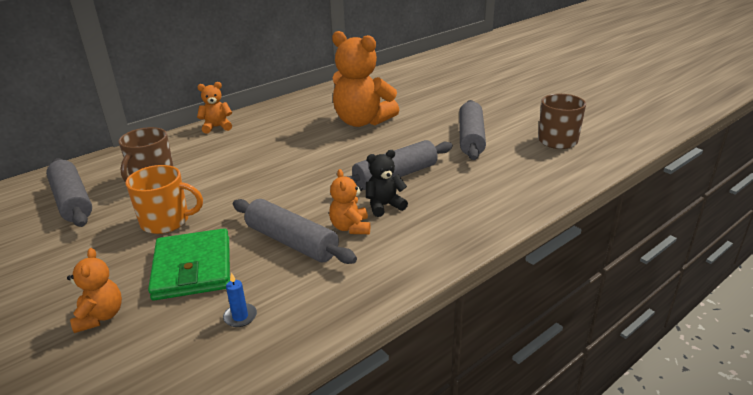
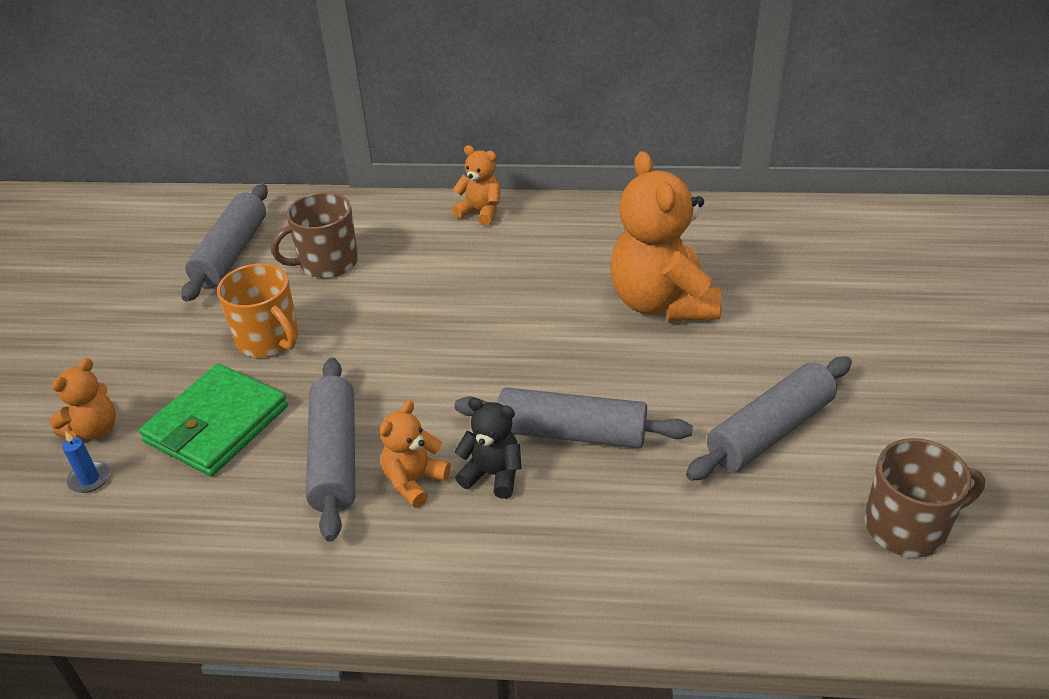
camera: 45 degrees right, 10 degrees up
blue candle [223,273,257,327] -> blue candle moved to [62,432,110,493]

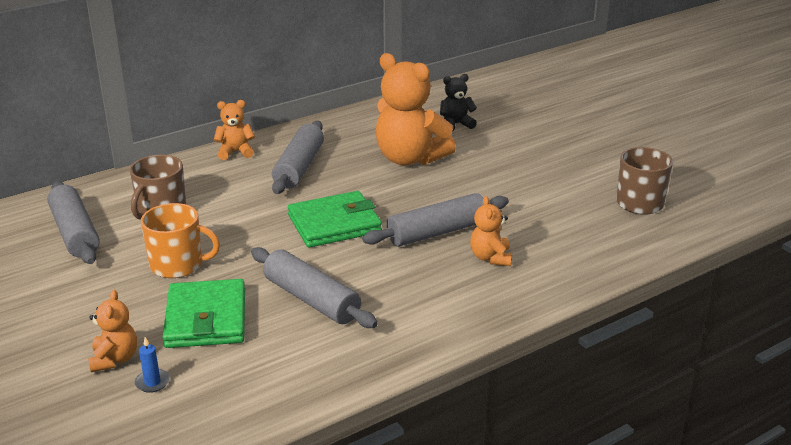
camera: 40 degrees left, 10 degrees down
orange teddy bear [380,400,451,508] -> orange teddy bear moved to [470,196,512,266]
black teddy bear [454,398,521,499] -> black teddy bear moved to [440,74,477,131]
grey rolling pin [686,357,852,481] -> grey rolling pin moved to [272,121,324,194]
none -> green wallet [288,191,382,248]

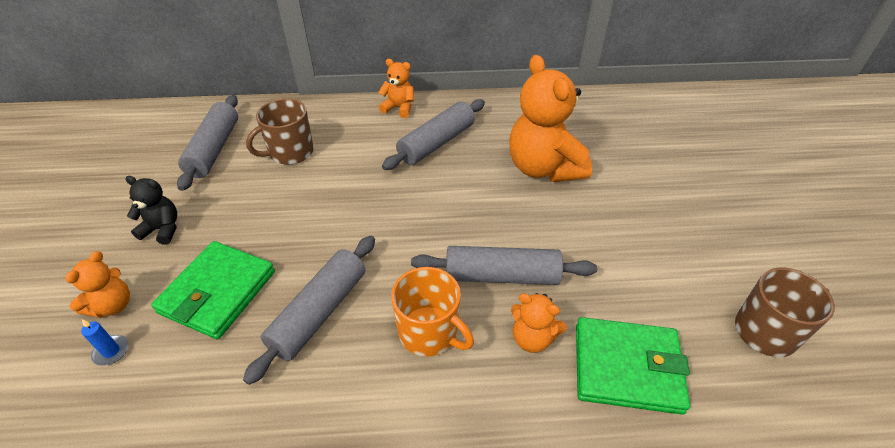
camera: 30 degrees right, 15 degrees up
orange mug [141,203,220,278] -> orange mug moved to [391,267,474,357]
grey rolling pin [251,247,378,328] -> grey rolling pin turned 45 degrees clockwise [243,236,375,385]
green wallet [288,191,382,248] -> green wallet moved to [576,317,690,415]
black teddy bear [440,74,477,131] -> black teddy bear moved to [125,176,177,245]
orange teddy bear [470,196,512,266] -> orange teddy bear turned 90 degrees counterclockwise [511,293,567,353]

